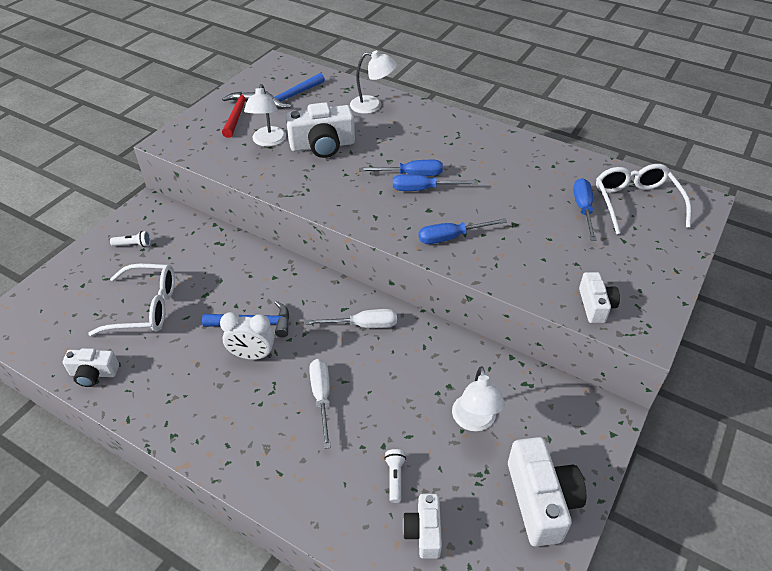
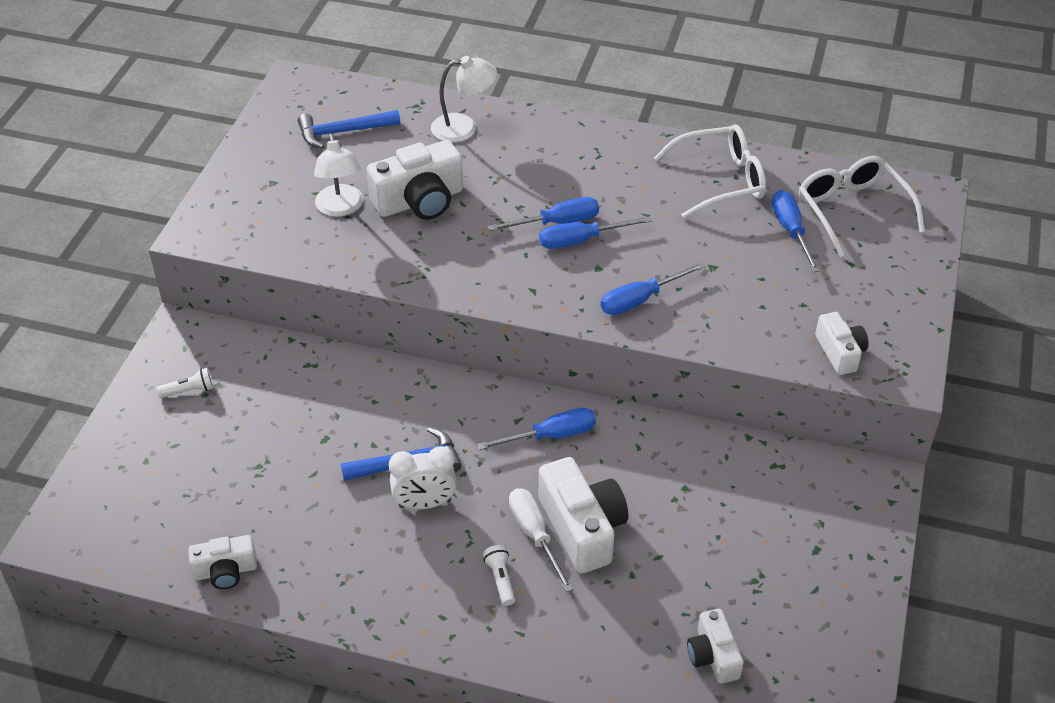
camera: 15 degrees left, 0 degrees up
white glasses [88,264,175,336] -> white glasses moved to [654,124,766,219]
red hammer [222,92,255,138] -> none
blue hammer [265,73,325,109] -> blue hammer turned 45 degrees clockwise [298,110,400,149]
white screwdriver [305,309,397,328] -> blue screwdriver [477,408,596,450]
white flashlight [384,449,406,503] -> white flashlight moved to [483,545,515,606]
white lamp [452,366,505,432] -> none
white camera [508,437,586,547] -> white camera moved to [539,457,628,573]

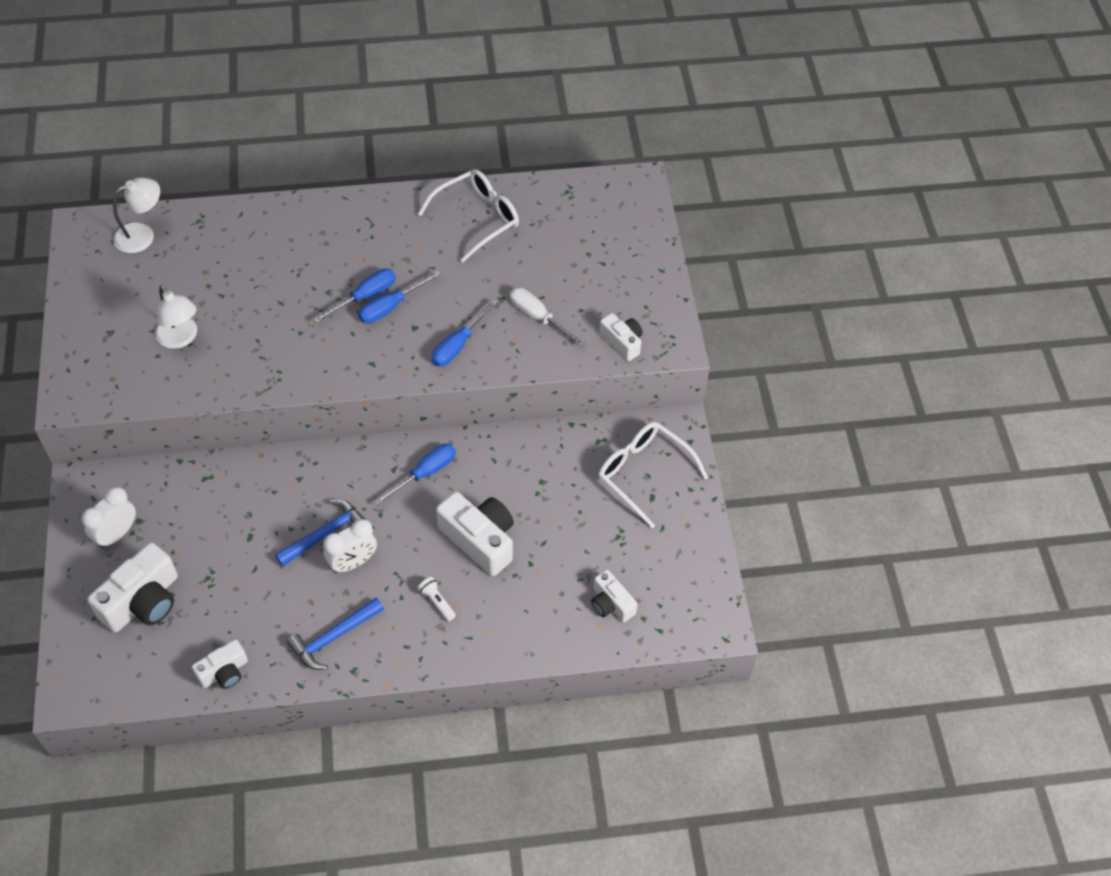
camera: 25 degrees left, 10 degrees up
white flashlight [157,368,213,398] -> white clock [81,487,136,549]
blue hammer [298,110,400,149] -> blue hammer moved to [287,597,384,670]
white camera [367,140,463,220] -> white camera moved to [87,542,178,632]
white lamp [431,56,497,142] -> white lamp moved to [113,177,160,253]
white screwdriver [509,488,574,592] -> white screwdriver moved to [510,287,585,347]
blue screwdriver [772,190,820,272] -> none
white glasses [799,156,925,257] -> white glasses moved to [598,422,708,528]

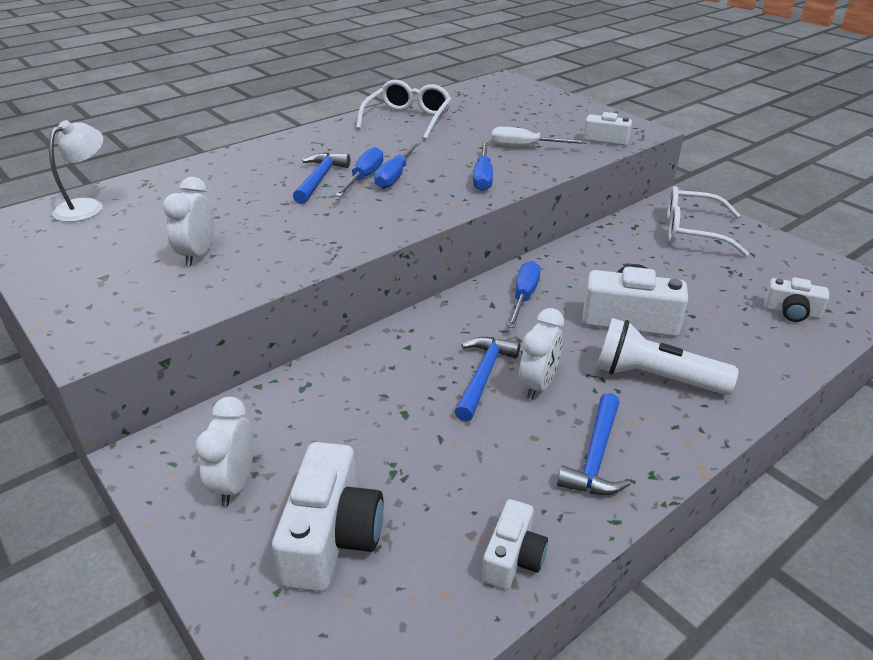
camera: 30 degrees left, 20 degrees down
white lamp [155,285,197,349] -> white clock [163,177,215,266]
white flashlight [417,577,456,621] -> white flashlight [597,318,739,395], size x2.25
none -> blue hammer [293,153,350,204]

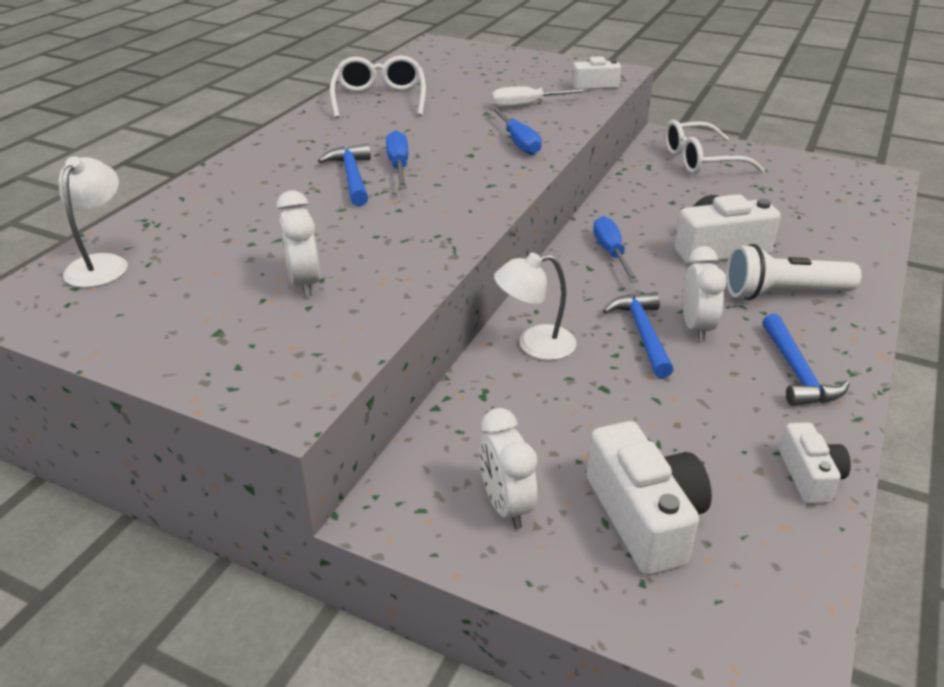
camera: 25 degrees left, 0 degrees up
blue screwdriver [374,142,420,189] -> none
white camera [764,277,829,322] -> none
none -> white lamp [494,253,577,360]

